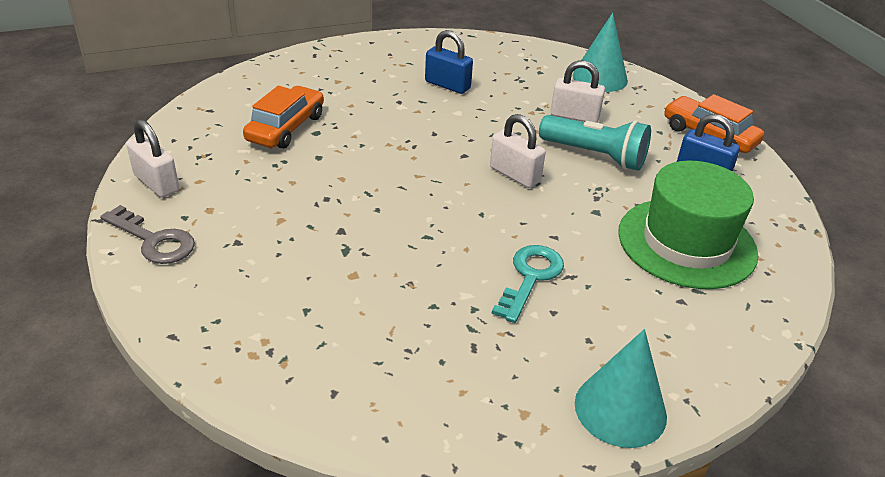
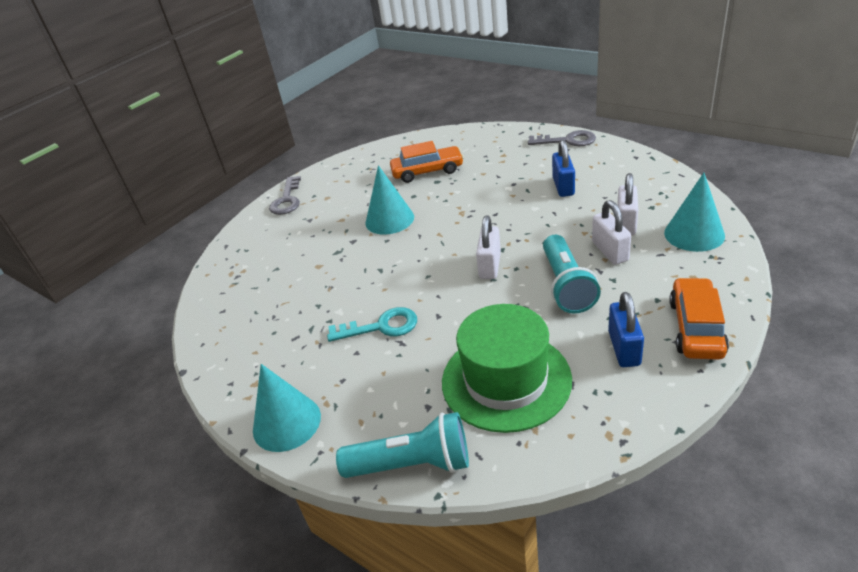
camera: 65 degrees right, 0 degrees up
white padlock [126,119,179,198] -> white padlock moved to [617,173,638,235]
none -> turquoise flashlight [336,412,469,478]
none -> turquoise cone [365,165,414,235]
none -> grey key [528,130,596,146]

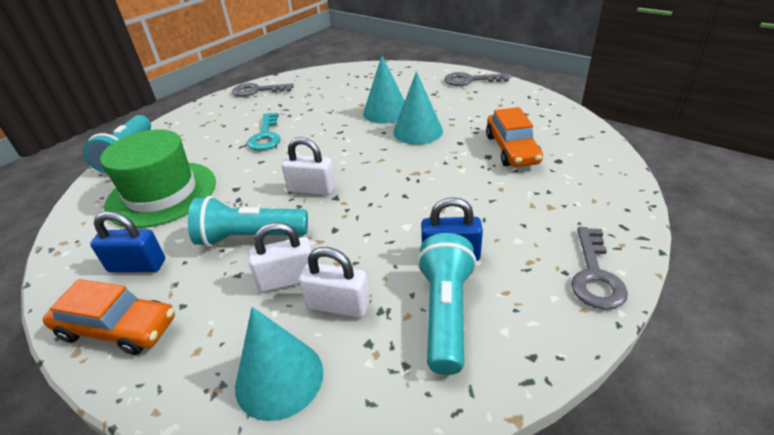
camera: 90 degrees right, 0 degrees up
turquoise cone [253,364,321,452] -> turquoise cone moved to [363,56,405,124]
none -> grey key [232,83,294,97]
none -> turquoise flashlight [417,233,477,375]

